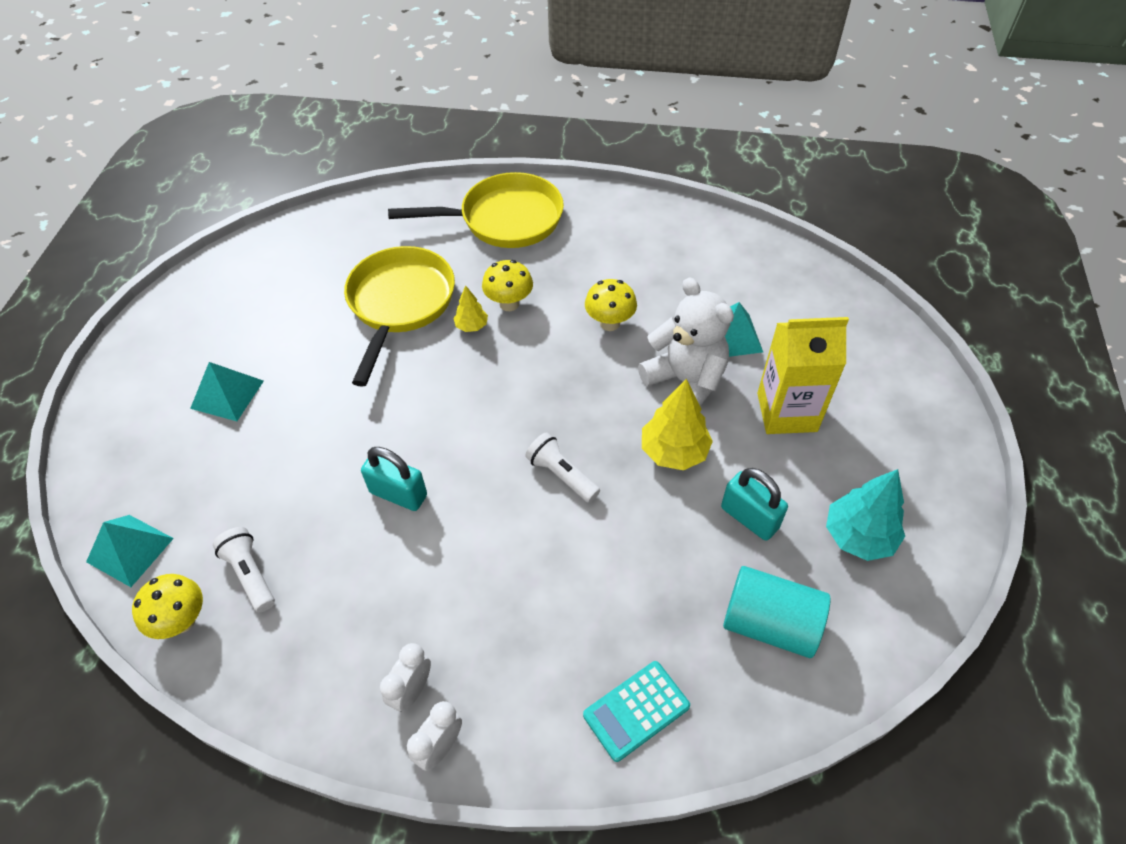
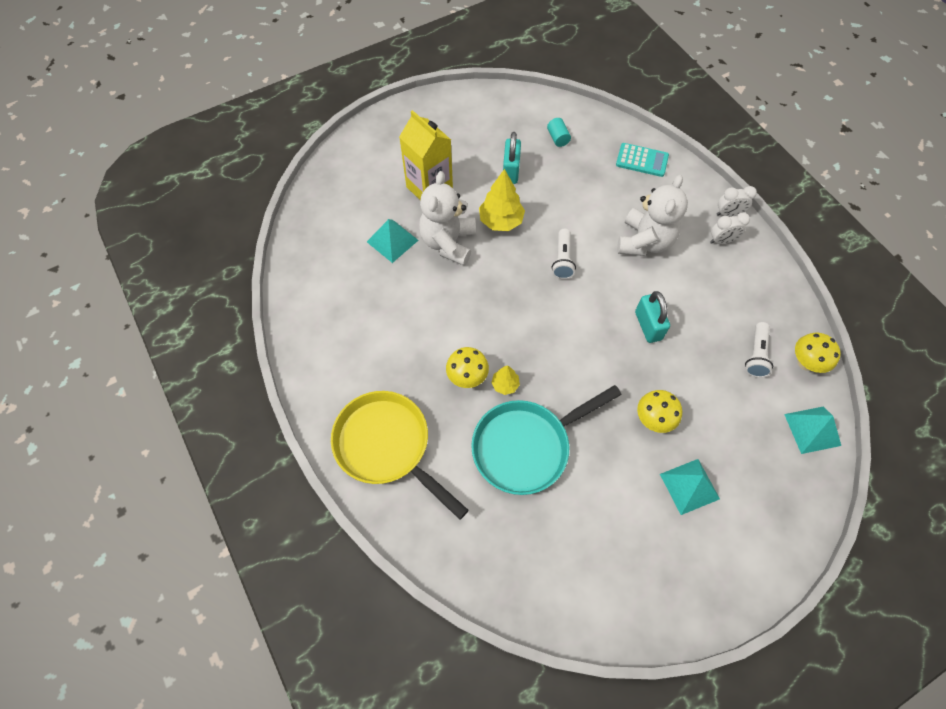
camera: 130 degrees left, 10 degrees up
yellow pan [344,246,455,387] -> turquoise pan [471,385,622,495]
yellow mushroom [585,279,637,331] -> yellow mushroom moved to [637,390,682,433]
turquoise cylinder [723,566,831,658] -> turquoise cylinder [547,118,571,147], size x0.49
turquoise tree [826,469,905,561] -> none
none -> white teddy bear [617,175,688,256]

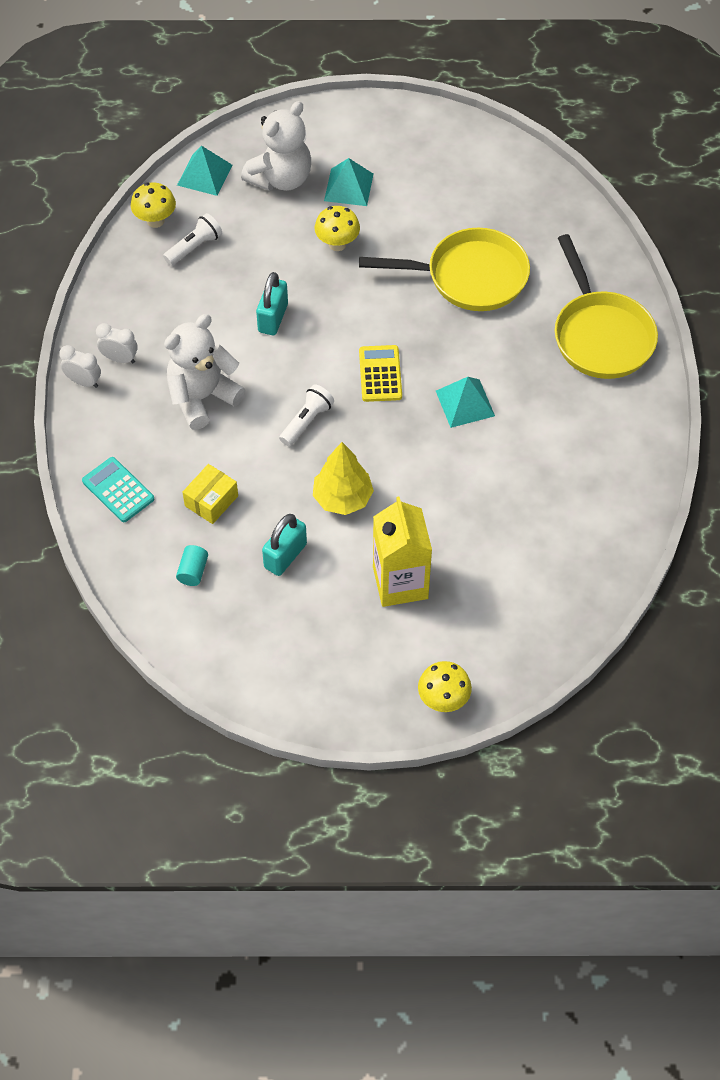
camera: 150 degrees left, 5 degrees down
turquoise pyramid [367,219,419,263] -> turquoise pyramid moved to [436,377,495,428]
white teddy bear [419,171,476,266] -> white teddy bear moved to [241,101,311,191]
yellow mushroom [446,347,489,388] -> yellow mushroom moved to [418,661,472,712]
turquoise pan [471,385,622,495] -> yellow pan [359,228,530,311]
yellow tree [491,365,520,395] -> none
none -> yellow box [182,464,238,524]
none -> yellow calculator [359,345,402,402]

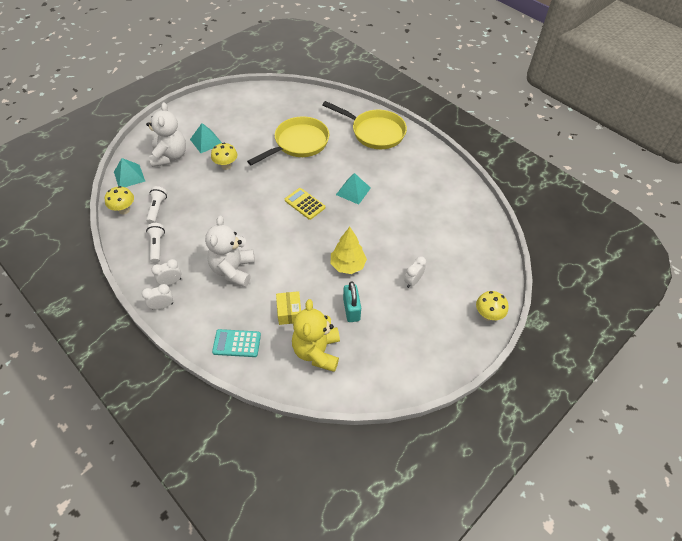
camera: 45 degrees left, 5 degrees down
turquoise cylinder [176,545,208,586] -> yellow teddy bear [292,299,340,372]
turquoise padlock [256,272,288,335] -> none
white flashlight [279,384,334,447] -> white flashlight moved to [146,223,165,263]
yellow carton [373,496,432,607] -> white clock [404,256,426,288]

